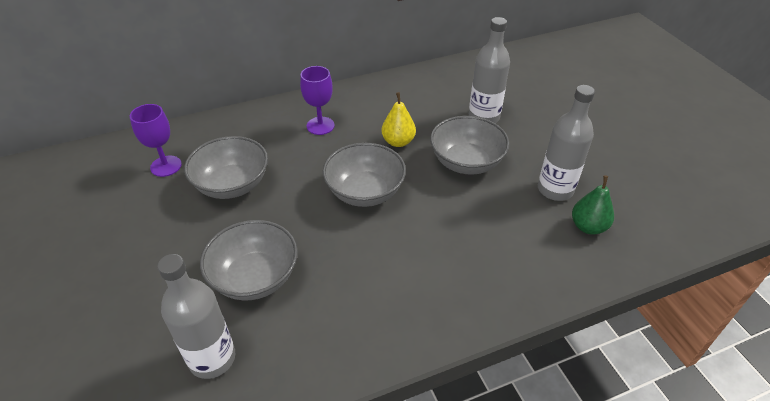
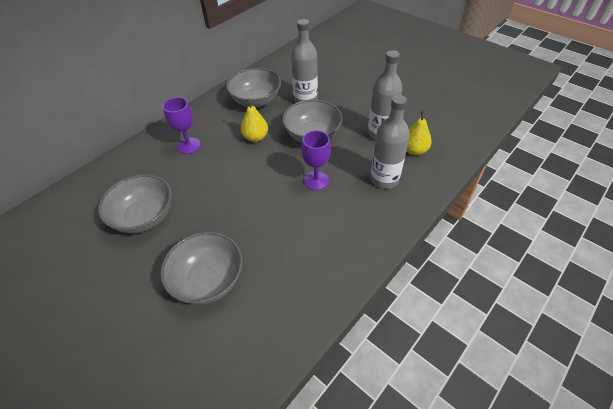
camera: 25 degrees left, 5 degrees up
purple goblet [130,104,182,177] -> purple goblet moved to [301,130,331,190]
grey bottle [158,254,235,379] -> grey bottle moved to [370,95,410,189]
grey bowl [323,143,406,207] -> grey bowl moved to [226,68,281,108]
green pear [572,176,614,235] -> yellow pear [406,111,432,155]

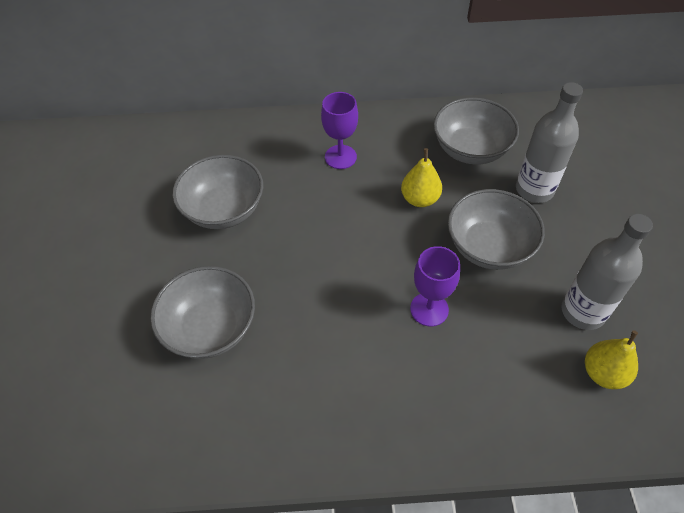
camera: 45 degrees right, 5 degrees up
grey bottle [370,95,410,189] -> none

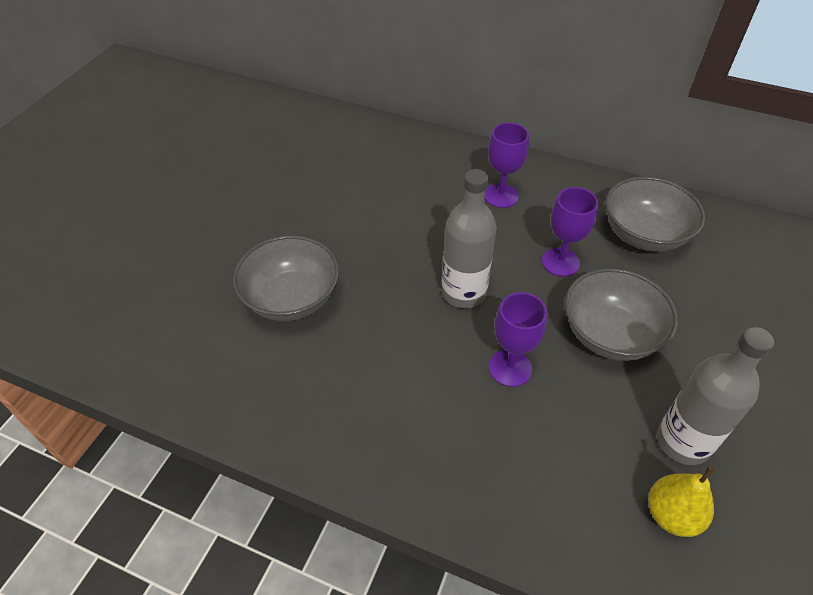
camera: 25 degrees right, 5 degrees down
grey bowl [172,155,263,229] -> none
yellow pear [401,148,442,207] -> purple goblet [542,187,598,277]
grey bottle [516,82,583,203] -> grey bottle moved to [441,169,497,308]

